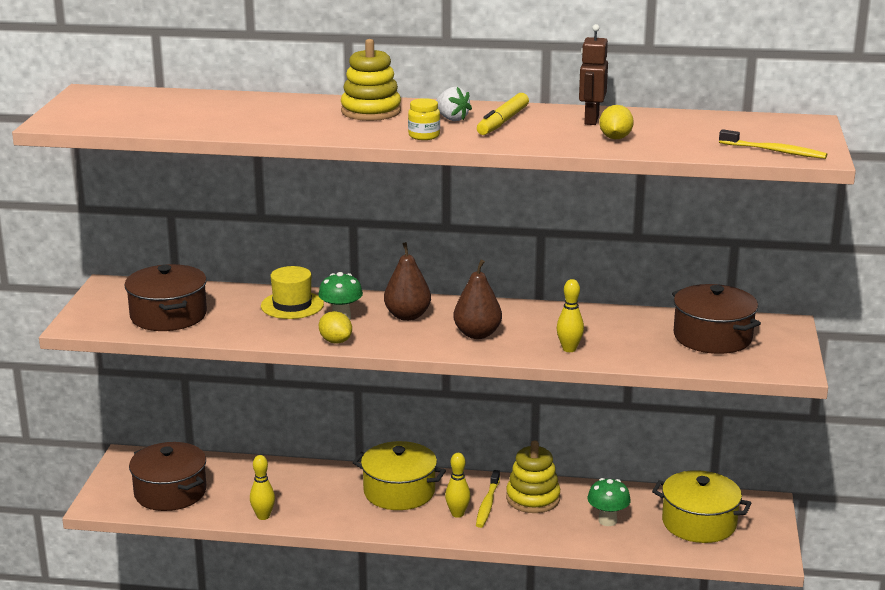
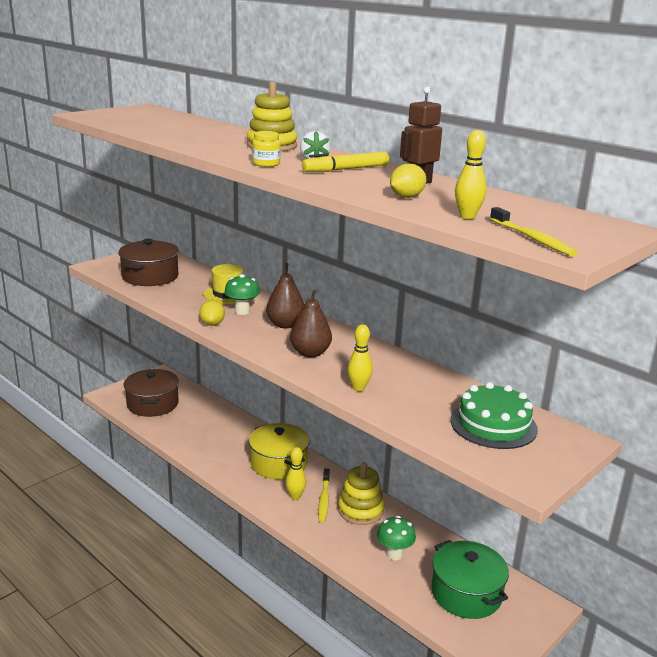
camera: 35 degrees right, 0 degrees up
yellow bowling pin [250,455,275,520] -> yellow bowling pin moved to [455,130,486,219]
yellow toothbrush [476,470,500,528] -> yellow toothbrush turned 45 degrees counterclockwise [318,469,330,522]
yellow pot [652,470,752,543] -> green pot [431,540,509,619]
brown pot [672,284,761,354] -> green cake [450,382,538,449]

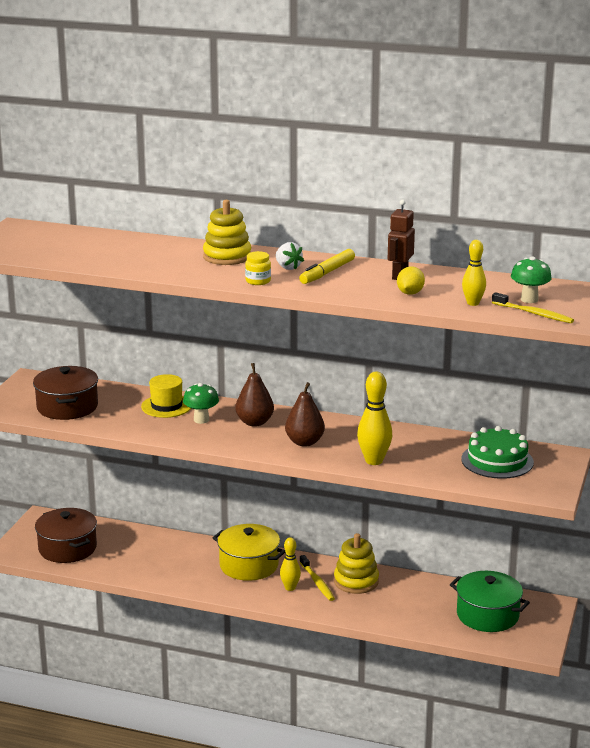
camera: 25 degrees left, 0 degrees up
yellow lemon [199,300,225,326] -> none
yellow bowling pin [347,324,373,392] -> yellow bowling pin [357,372,392,465], size x1.56
green mushroom [377,516,416,560] -> green mushroom moved to [511,256,552,303]

